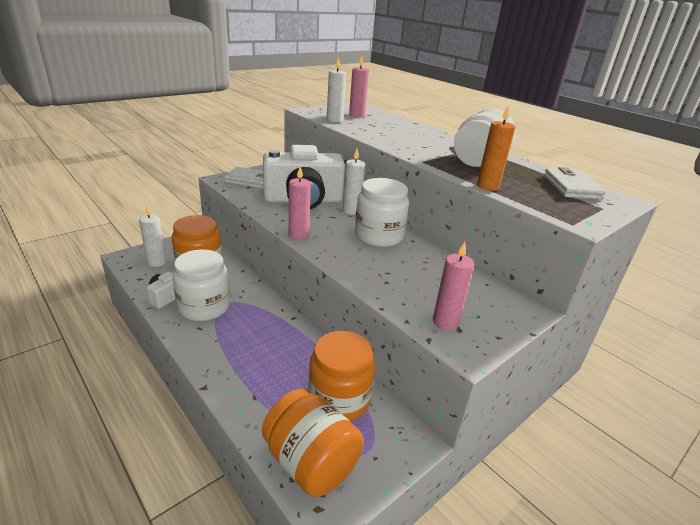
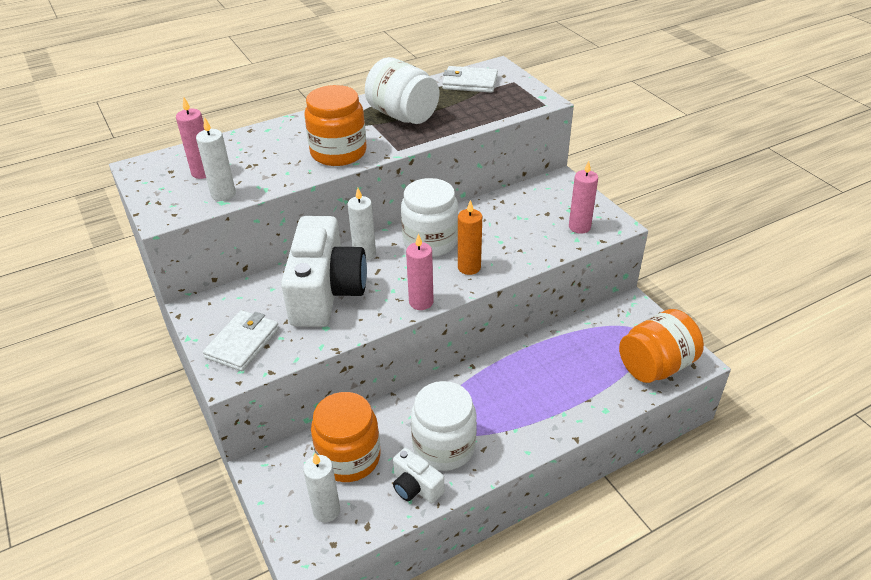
camera: 75 degrees left, 10 degrees up
orange jar [308,331,375,421] -> orange jar moved to [304,85,367,166]
orange candle [477,105,516,191] -> orange candle moved to [458,200,482,275]

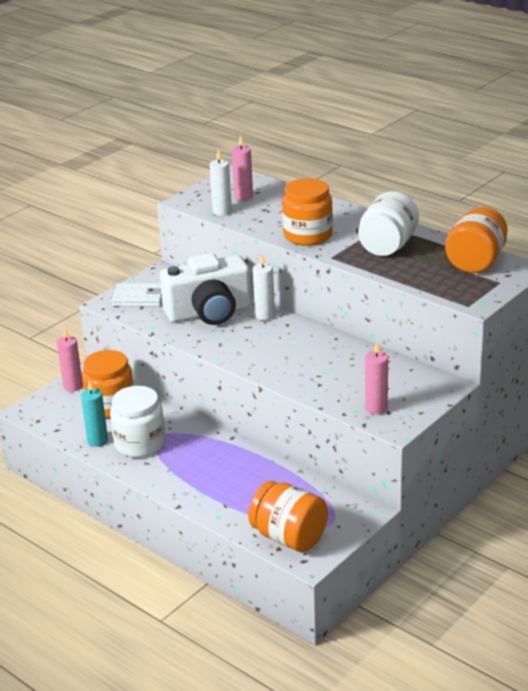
camera: 70 degrees right, 10 degrees down
white candle [303,453,340,522] -> none
white camera [393,448,444,503] -> turquoise candle [81,380,108,447]
white jar [401,178,458,257] -> none
pink candle [406,234,434,310] -> pink candle moved to [57,329,83,391]
white wallet [442,66,498,93] -> orange jar [445,207,508,273]
orange candle [458,200,482,275] -> none

